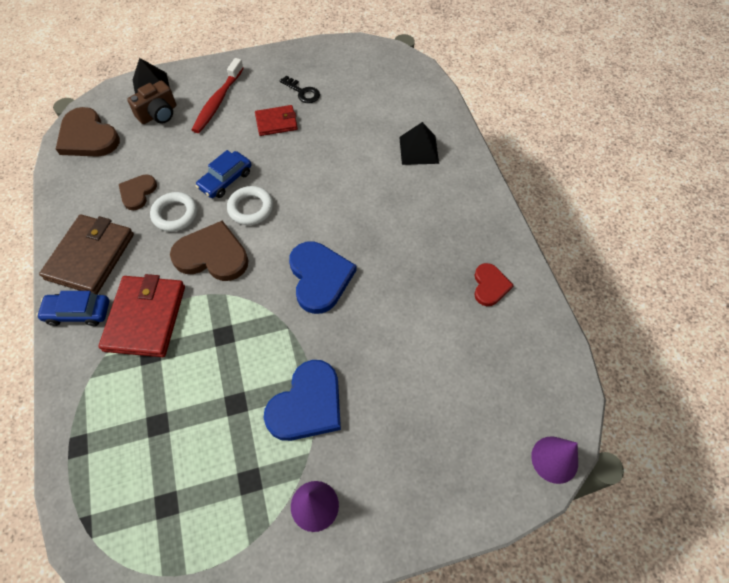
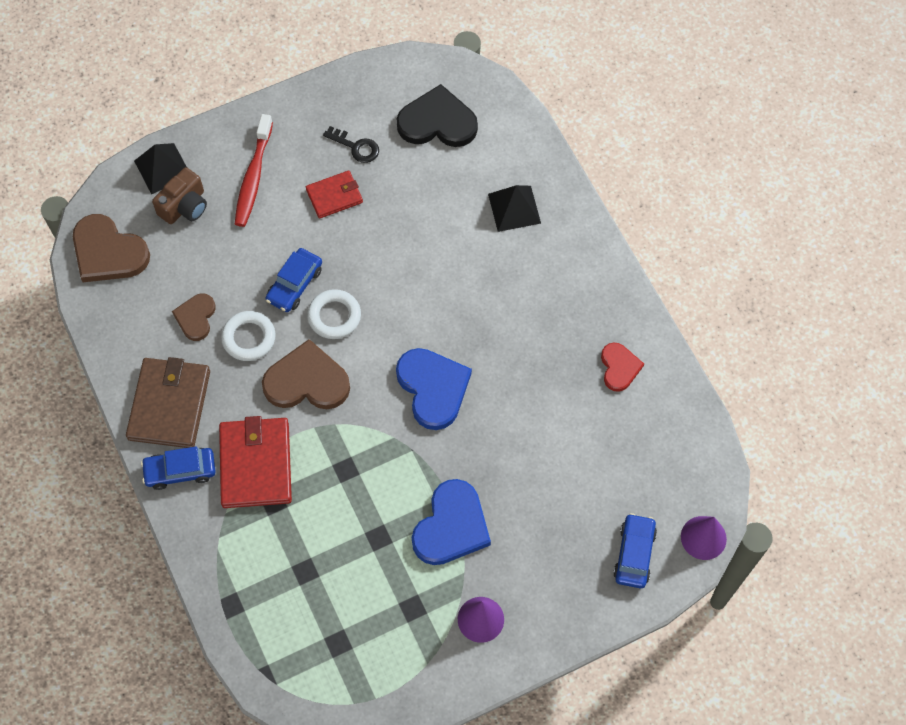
camera: 10 degrees left, 5 degrees up
none -> black heart [397,84,478,147]
none -> blue car [613,513,657,588]

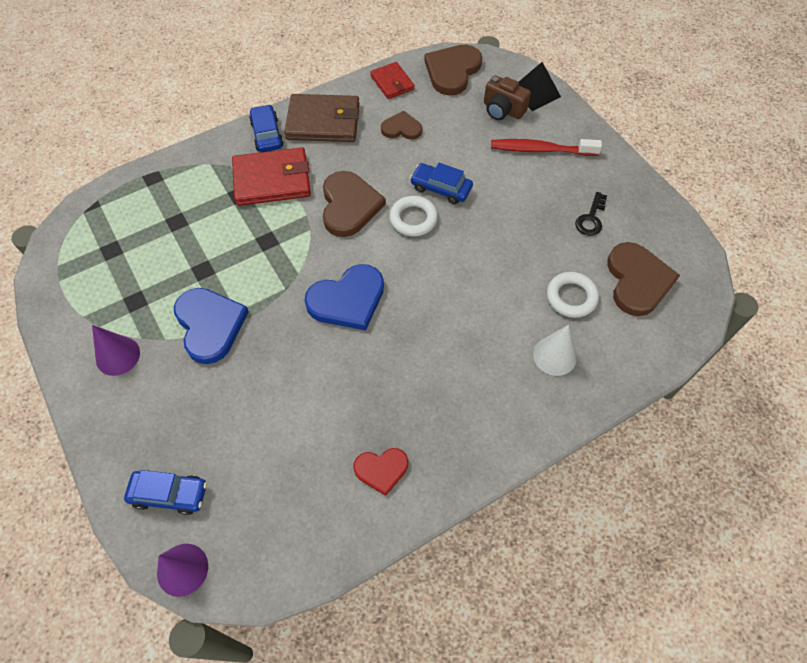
camera: 85 degrees right, 5 degrees down
white ring [221,311,276,361] -> white ring moved to [547,272,599,318]
red wallet [306,171,363,219] -> red wallet moved to [370,62,415,99]
black heart [397,84,478,147] -> brown heart [607,242,680,316]
blue heart [412,479,491,565] -> blue heart turned 135 degrees counterclockwise [174,288,249,364]
black pyramid [488,185,541,232] -> white cone [533,325,577,376]

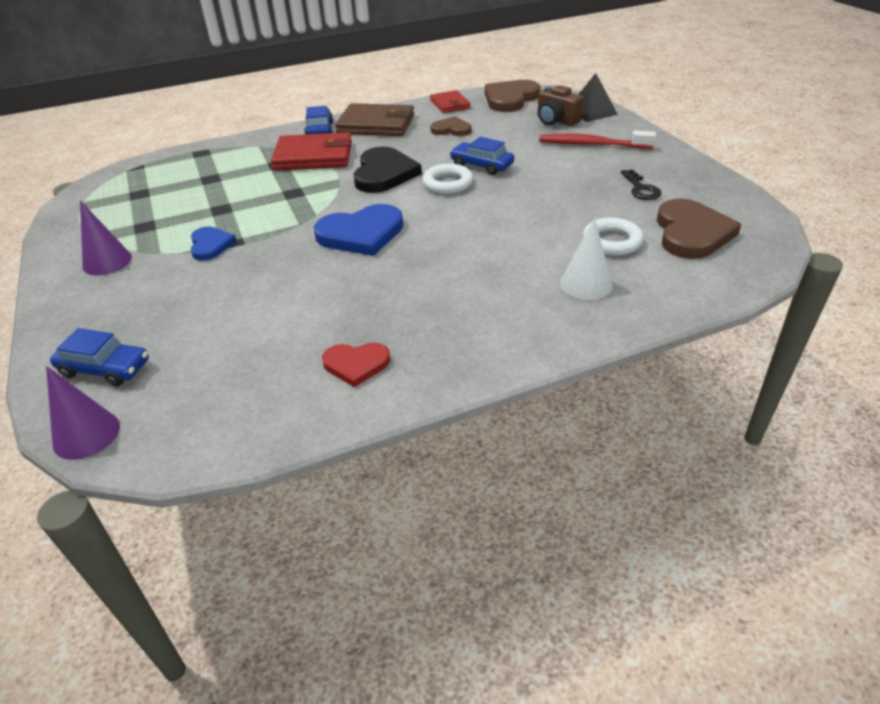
camera: 10 degrees right, 20 degrees down
blue heart [174,288,249,364] -> blue heart [191,226,237,261], size x0.58
brown heart [323,171,386,237] -> black heart [354,146,422,193]
black key [575,192,607,236] -> black key turned 45 degrees counterclockwise [621,169,662,200]

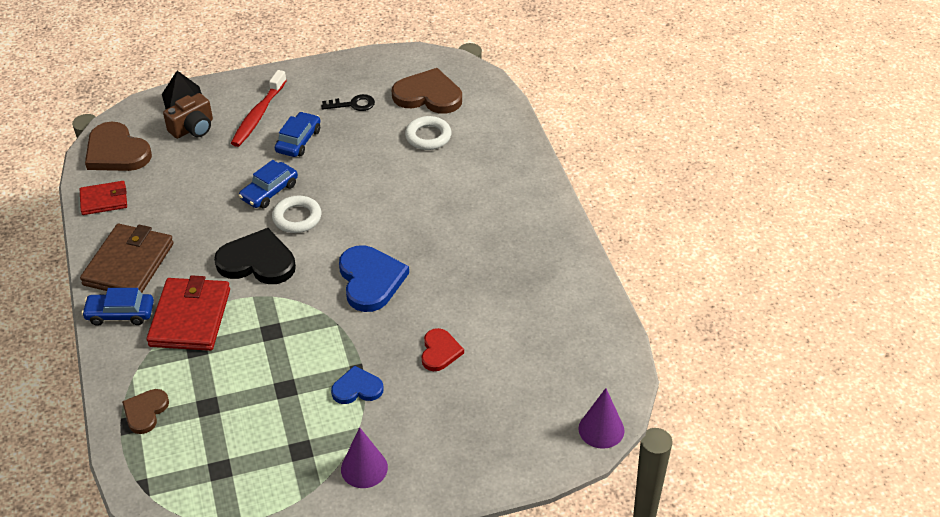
camera: 85 degrees left, 5 degrees up
blue car [50,328,149,386] -> blue car moved to [275,112,320,157]
red heart [322,343,390,387] -> red heart moved to [422,328,464,371]
brown heart [430,116,472,136] -> brown heart moved to [122,389,169,434]
white cone [560,218,613,300] -> none

